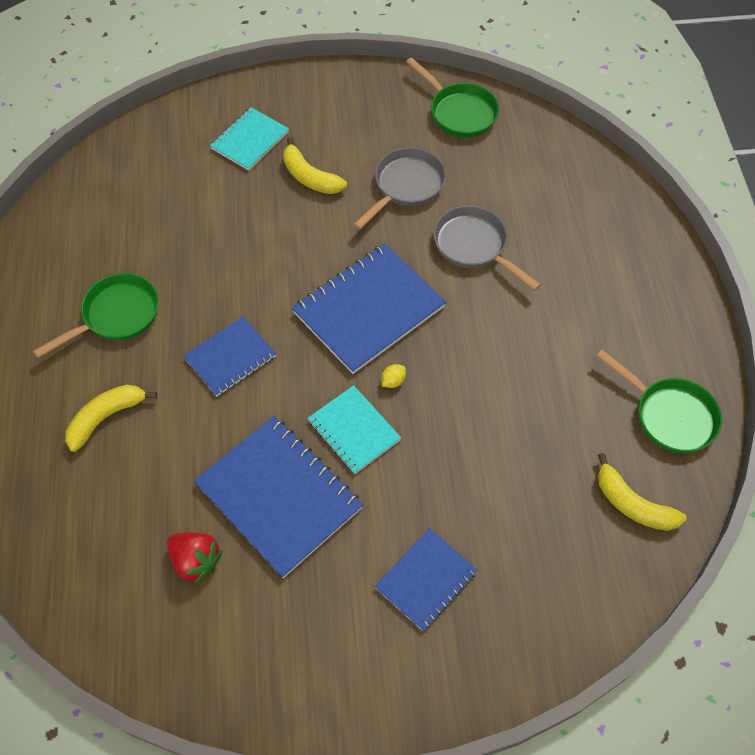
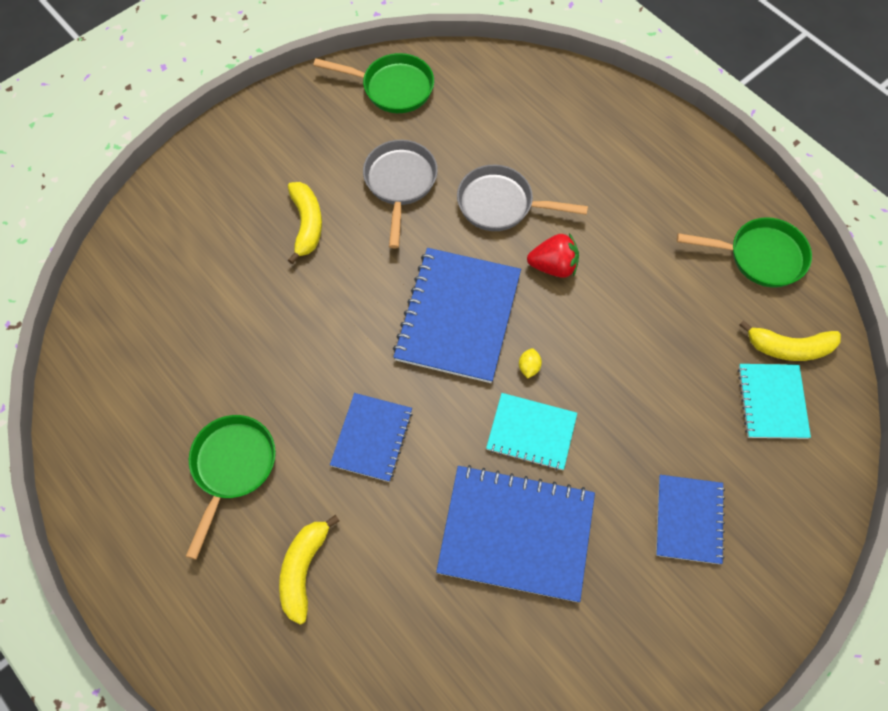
camera: 35 degrees left, 5 degrees up
red strawberry [167,532,223,585] -> red strawberry moved to [527,233,579,278]
turquoise notebook [210,107,289,171] -> turquoise notebook moved to [738,364,811,439]
yellow banana [283,137,347,194] -> yellow banana turned 105 degrees counterclockwise [288,182,322,264]

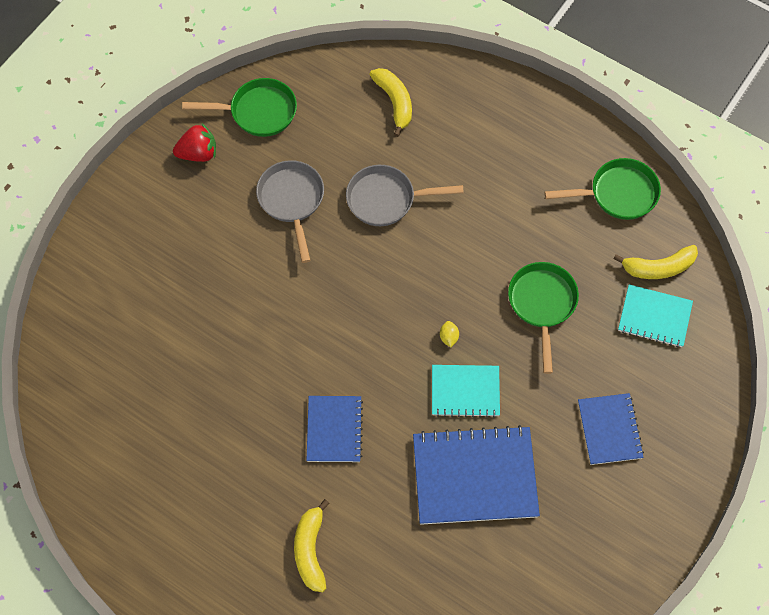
camera: 15 degrees left, 0 degrees up
green pan [186,415,276,560] -> green pan moved to [508,262,579,374]
yellow banana [288,182,322,264] -> yellow banana moved to [369,68,412,137]
blue notebook [393,248,521,383] -> none
red strawberry [527,233,579,278] -> red strawberry moved to [173,124,216,162]
turquoise notebook [738,364,811,439] -> turquoise notebook turned 60 degrees counterclockwise [618,284,693,347]

